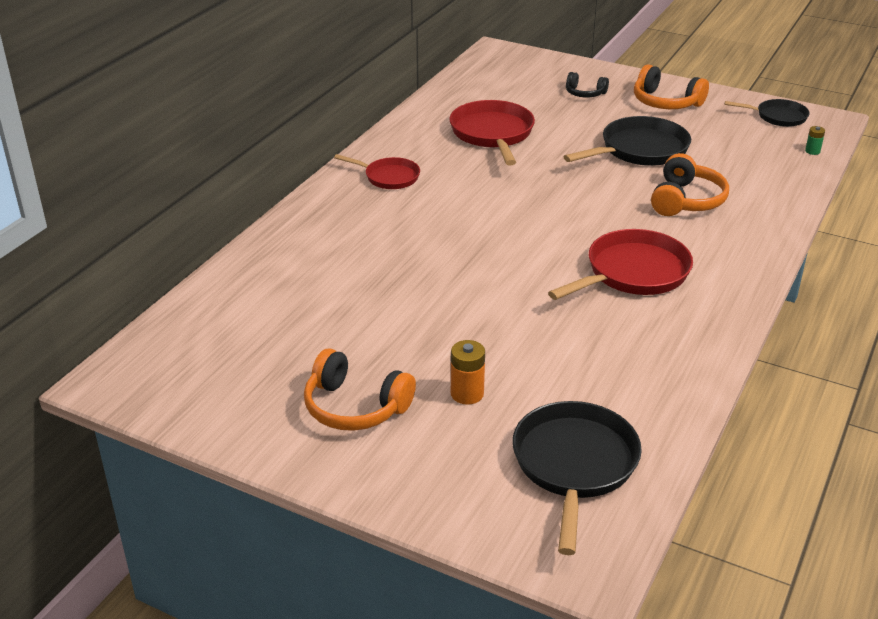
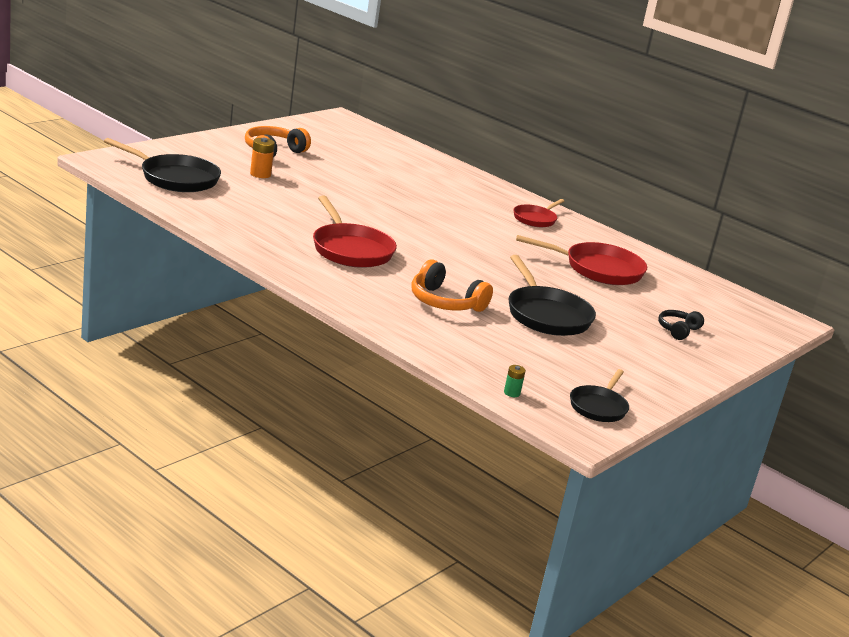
camera: 100 degrees right, 10 degrees down
orange headphones [634,64,709,109] -> none

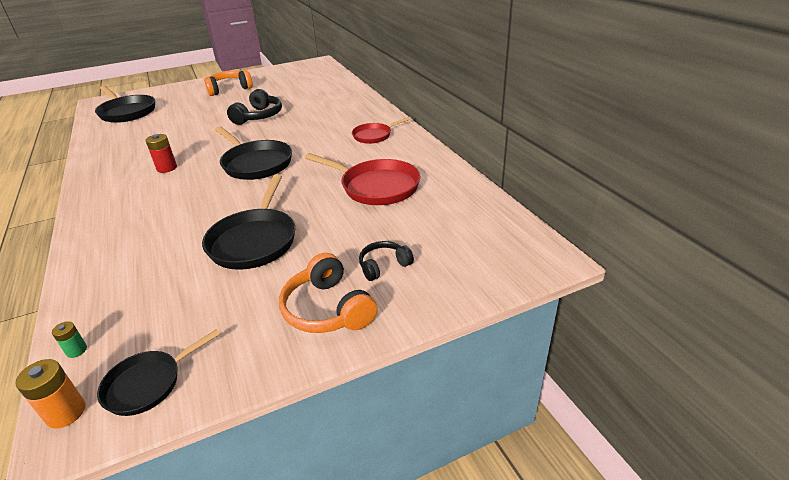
camera: 30 degrees right, 10 degrees up
orange battery [250,137,275,178] -> orange battery moved to [16,359,85,428]
red pan [313,196,397,268] -> red battery [145,134,177,173]
orange headphones [411,259,493,312] -> orange headphones moved to [279,253,377,333]
none -> black pan [215,126,292,180]
none -> black headphones [227,89,282,125]

